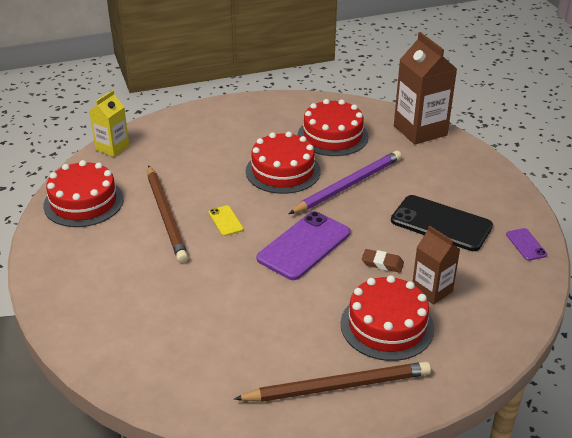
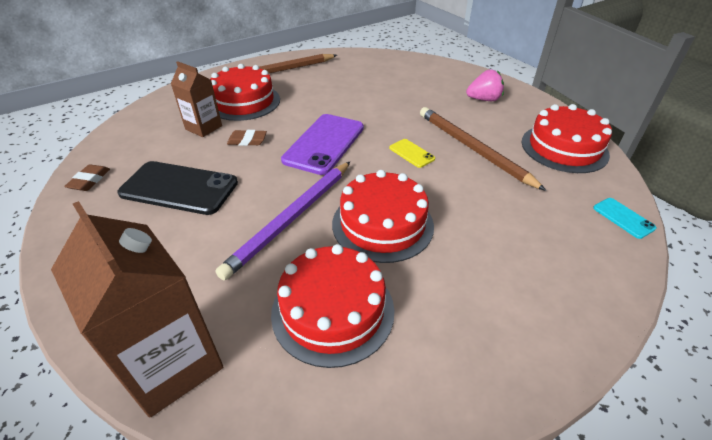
camera: 165 degrees right, 5 degrees up
yellow carton [89,90,129,157] -> turquoise phone [593,198,656,239]
purple phone [506,228,547,261] -> brown eraser [64,164,110,191]
none -> pink strawberry [466,69,504,101]

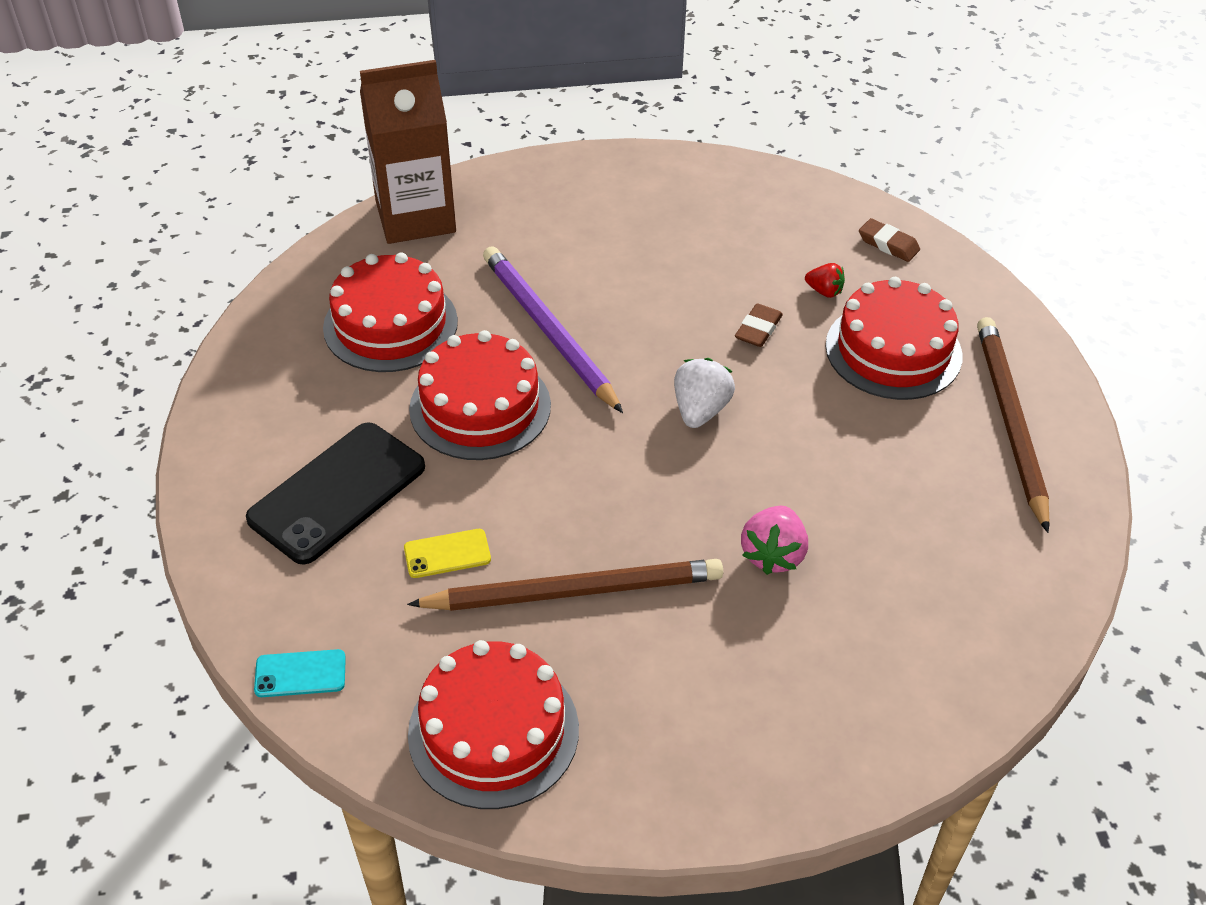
camera: 115 degrees right, 5 degrees up
brown eraser [64,164,110,191] -> brown eraser moved to [859,218,920,262]
black phone [117,161,238,215] -> black phone moved to [246,422,425,565]
brown carton [171,61,222,137] -> red strawberry [805,263,845,298]
purple phone [281,114,364,175] -> white strawberry [674,358,735,428]
yellow phone [389,139,435,168] -> yellow phone moved to [404,529,491,578]
pink strawberry [466,69,504,101] -> pink strawberry moved to [741,506,808,575]

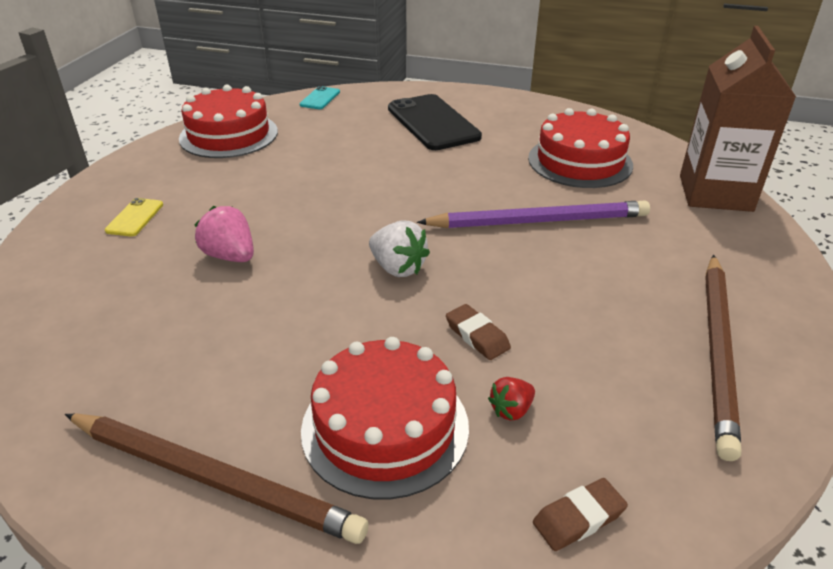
camera: 115 degrees right, 10 degrees down
yellow phone [404,529,491,578] -> yellow phone moved to [105,198,163,236]
brown pencil [407,559,723,611] -> brown pencil moved to [705,255,742,461]
red cake [409,330,551,460] -> none

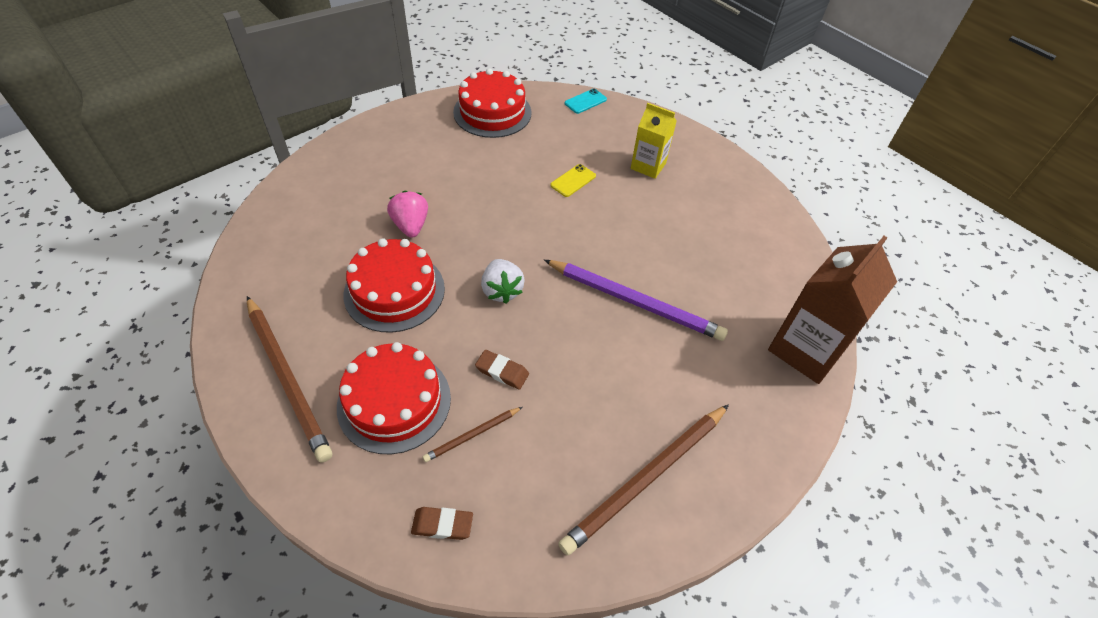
camera: 30 degrees right, 15 degrees up
yellow phone [105,198,163,236] -> yellow phone moved to [550,164,596,197]
black phone [388,94,482,150] -> yellow carton [631,103,677,179]
brown eraser [446,304,511,360] -> brown eraser turned 60 degrees counterclockwise [475,350,529,390]
red strawberry [488,377,535,421] -> brown pencil [423,407,522,462]
red cake [528,108,633,188] -> red cake moved to [344,238,445,333]

